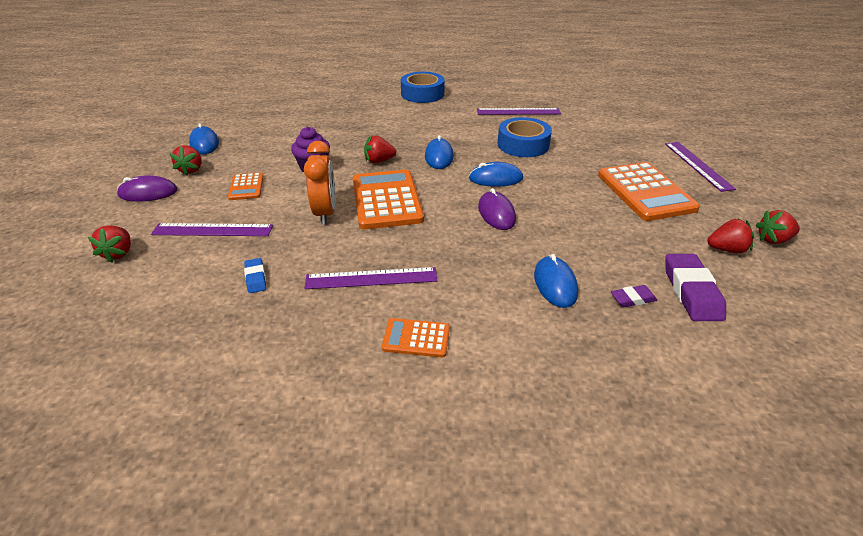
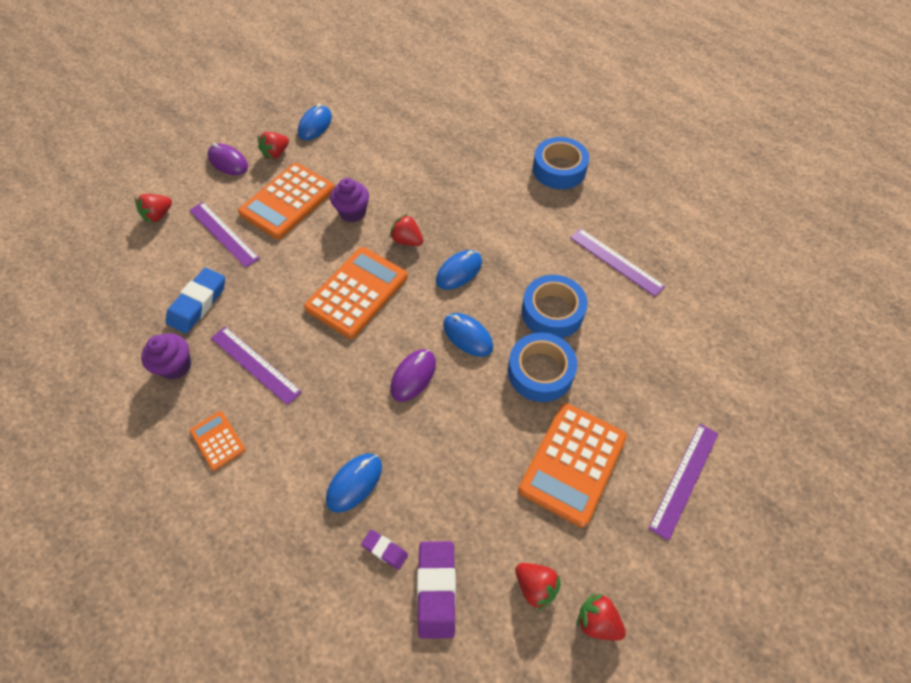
camera: 45 degrees right, 20 degrees up
orange calculator [228,172,264,200] -> orange calculator [238,163,335,239], size x1.99
blue eraser [244,258,266,293] -> blue eraser [166,268,225,334], size x1.88
orange clock [304,141,335,225] -> none
purple eraser [666,254,726,321] -> purple eraser turned 45 degrees counterclockwise [417,541,456,639]
none -> purple cupcake [141,333,191,380]
none -> blue tape [508,332,577,402]

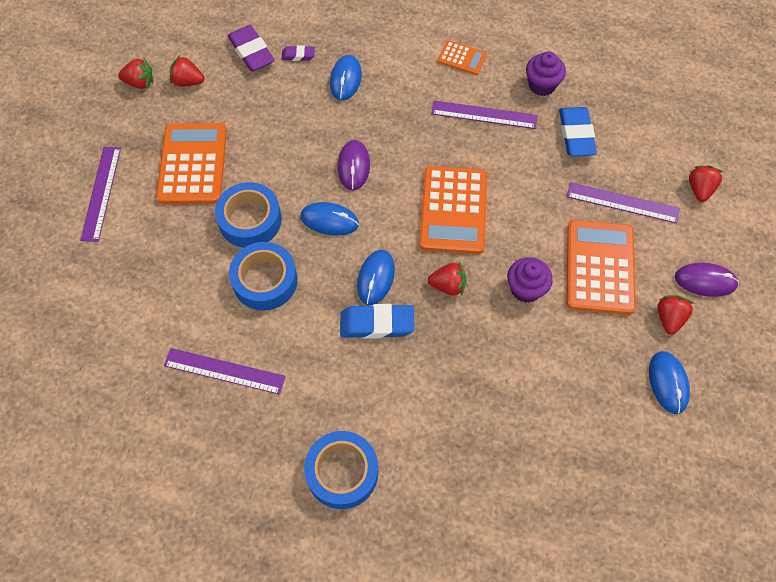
camera: 150 degrees right, 5 degrees up
none -> blue eraser [340,304,414,339]

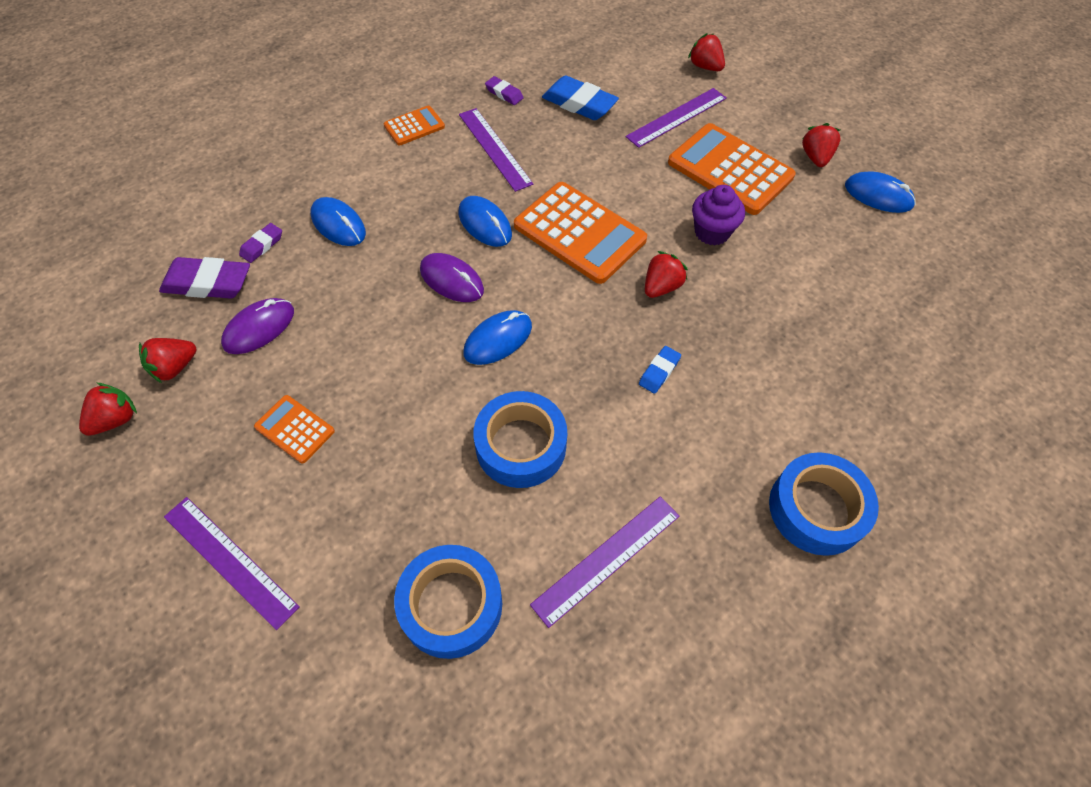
camera: 55 degrees left, 5 degrees down
orange calculator [156,123,227,204] -> orange calculator [254,395,335,463], size x0.50
blue tape [215,182,282,248] -> blue tape moved to [394,545,502,659]
blue eraser [340,304,414,339] -> blue eraser [639,346,681,394], size x0.53
blue mouse [357,250,395,305] -> blue mouse moved to [459,196,512,247]
purple ruler [431,100,537,129] -> purple ruler turned 75 degrees counterclockwise [459,108,533,192]
purple cupcake [526,51,566,96] -> purple eraser [485,76,524,105]
red strawberry [657,295,694,335] -> red strawberry turned 45 degrees clockwise [802,123,840,167]
purple mouse [675,263,739,297] -> purple mouse moved to [221,298,294,354]

